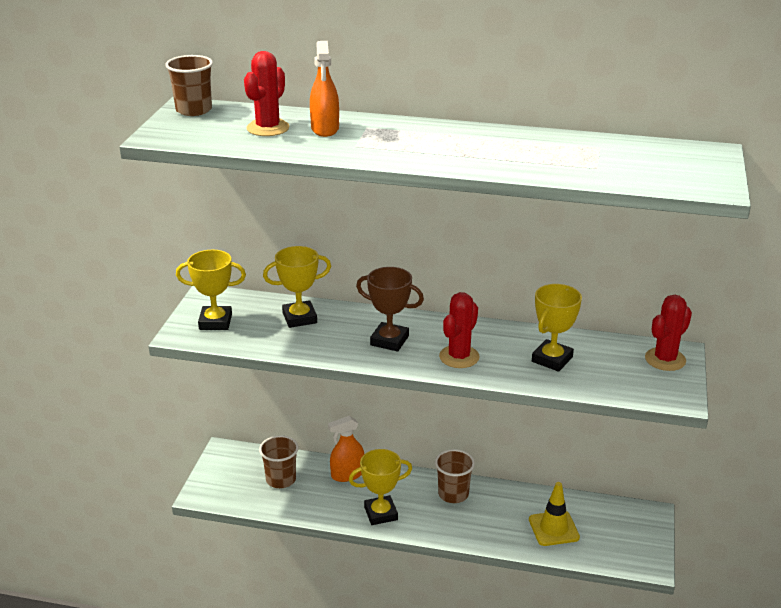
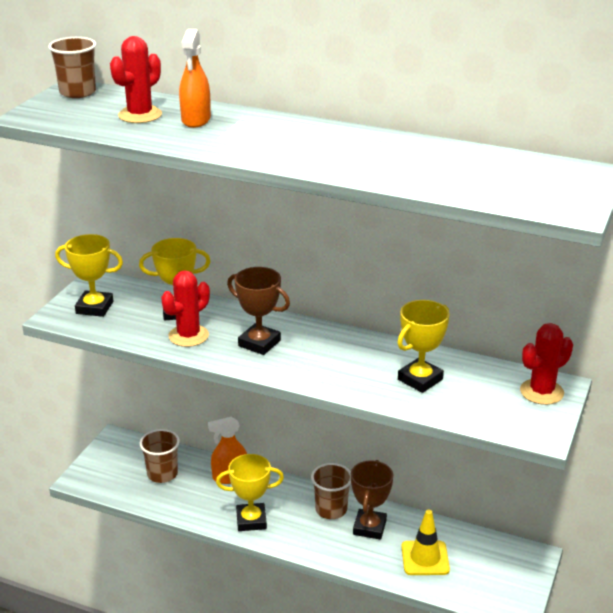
camera: 10 degrees right, 0 degrees up
red cactus [439,292,480,368] -> red cactus moved to [161,270,210,347]
none -> brown trophy [351,460,393,540]

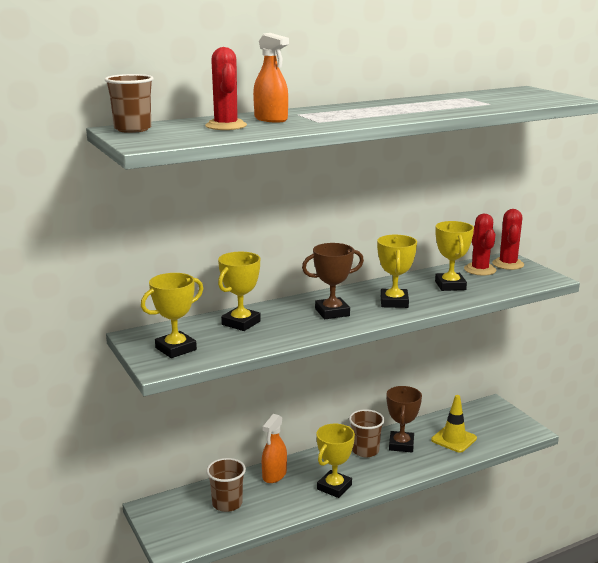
camera: 50 degrees left, 10 degrees down
red cactus [161,270,210,347] -> red cactus moved to [464,214,496,275]
brown trophy [351,460,393,540] -> brown trophy turned 45 degrees clockwise [387,386,422,452]
none -> yellow trophy [377,235,417,308]

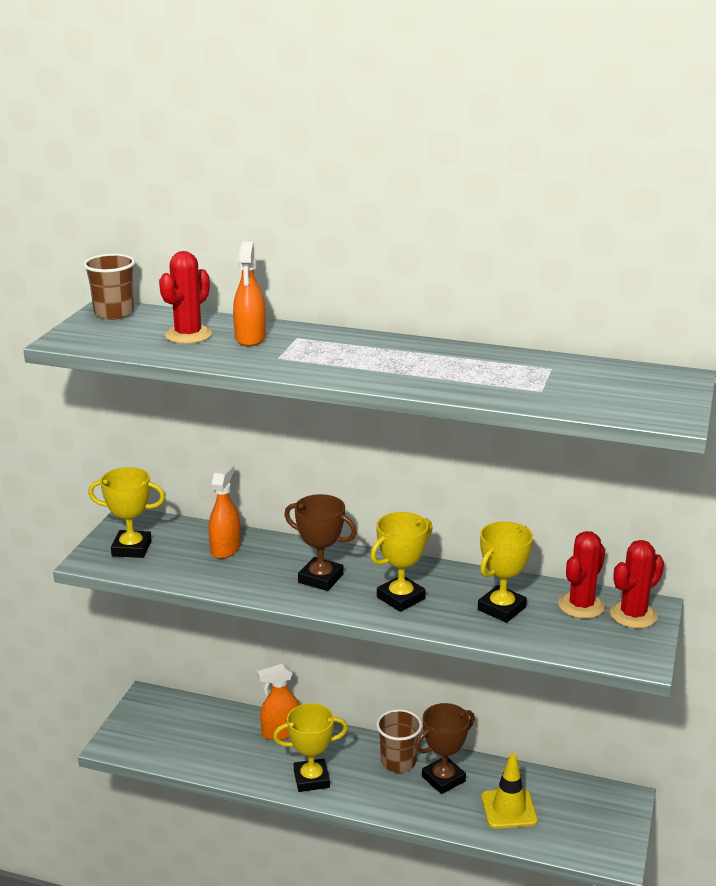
camera: 45 degrees right, 5 degrees up
brown cup [206,458,246,512] -> none
yellow trophy [218,252,261,331] -> orange spray bottle [209,463,241,559]

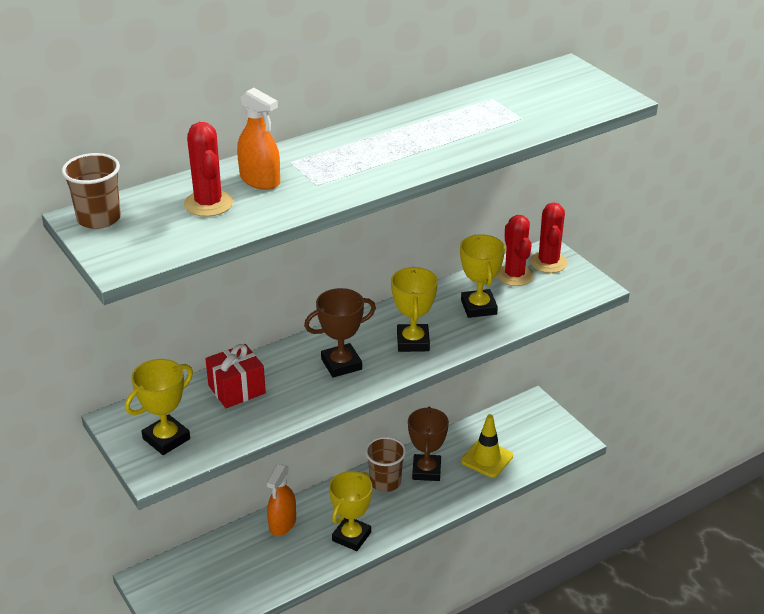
camera: 50 degrees left, 10 degrees up
orange spray bottle [209,463,241,559] -> red gift [205,344,266,408]

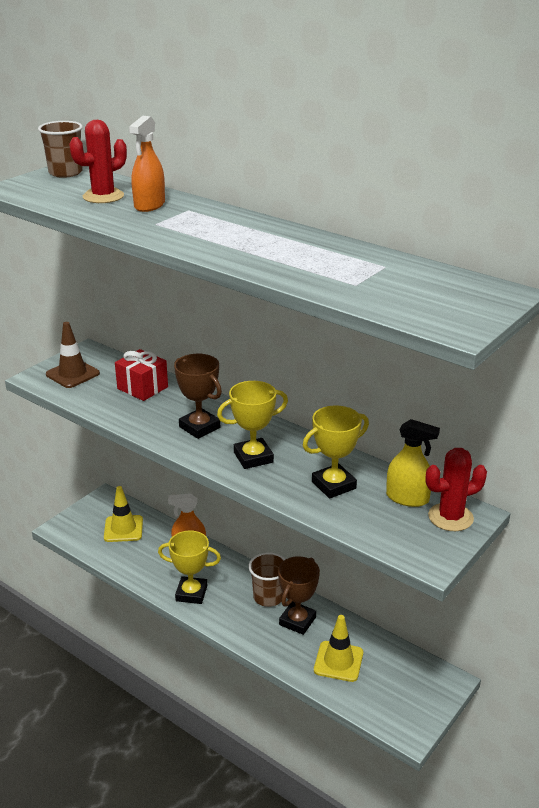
camera: 70 degrees right, 5 degrees down
yellow trophy [125,359,193,455] -> brown traffic cone [46,322,100,388]
brown trophy [408,407,449,481] -> brown trophy turned 45 degrees counterclockwise [278,556,320,635]
red cactus [497,215,534,286] -> yellow spray bottle [386,419,440,507]
none -> yellow traffic cone [104,486,143,542]

